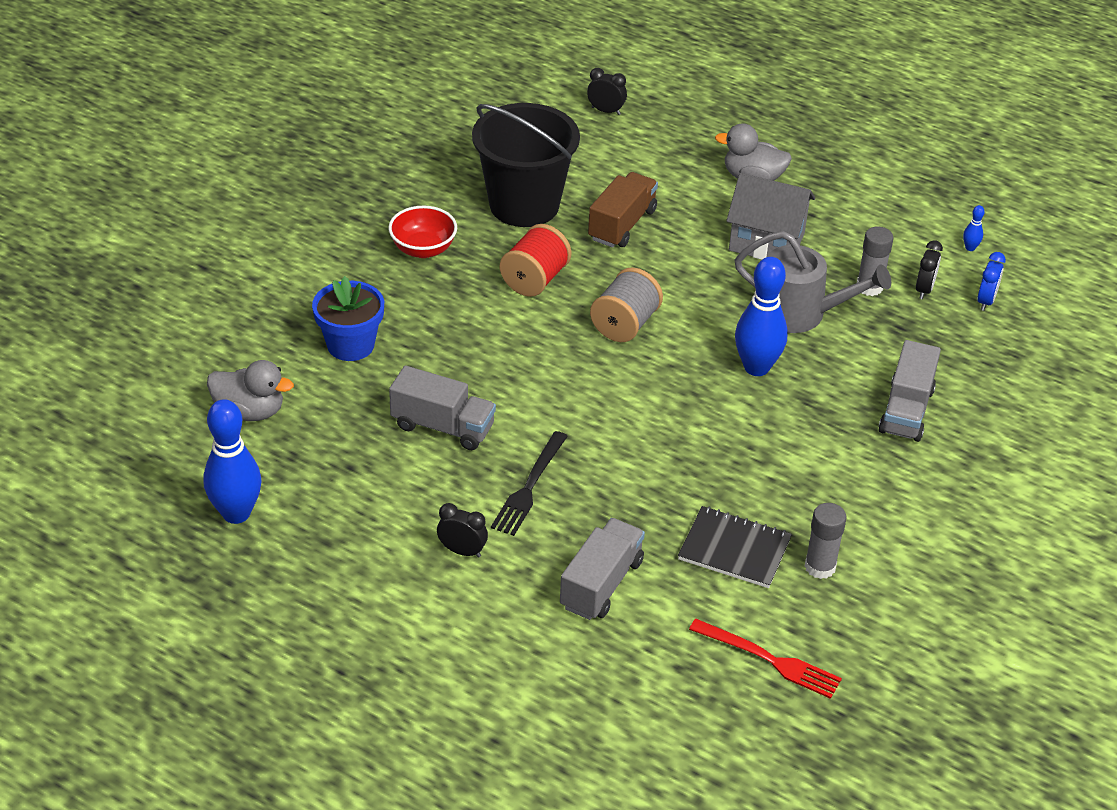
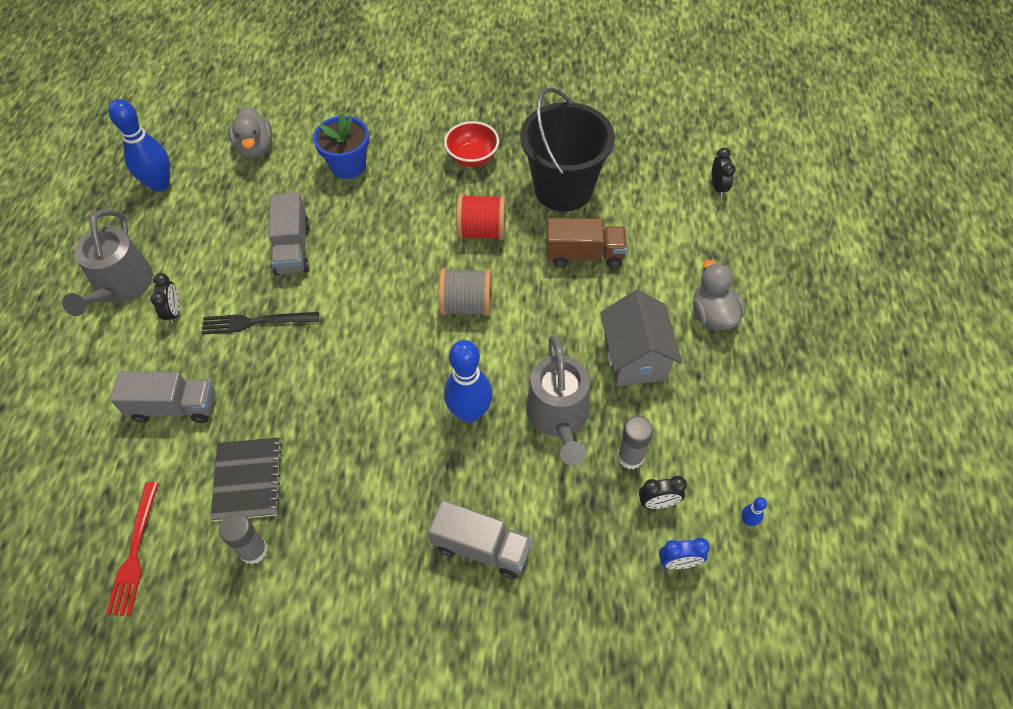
camera: 65 degrees right, 15 degrees up
grey truck [879,340,941,442] -> grey truck turned 150 degrees counterclockwise [428,500,533,579]
none -> grey watering can [62,209,153,316]

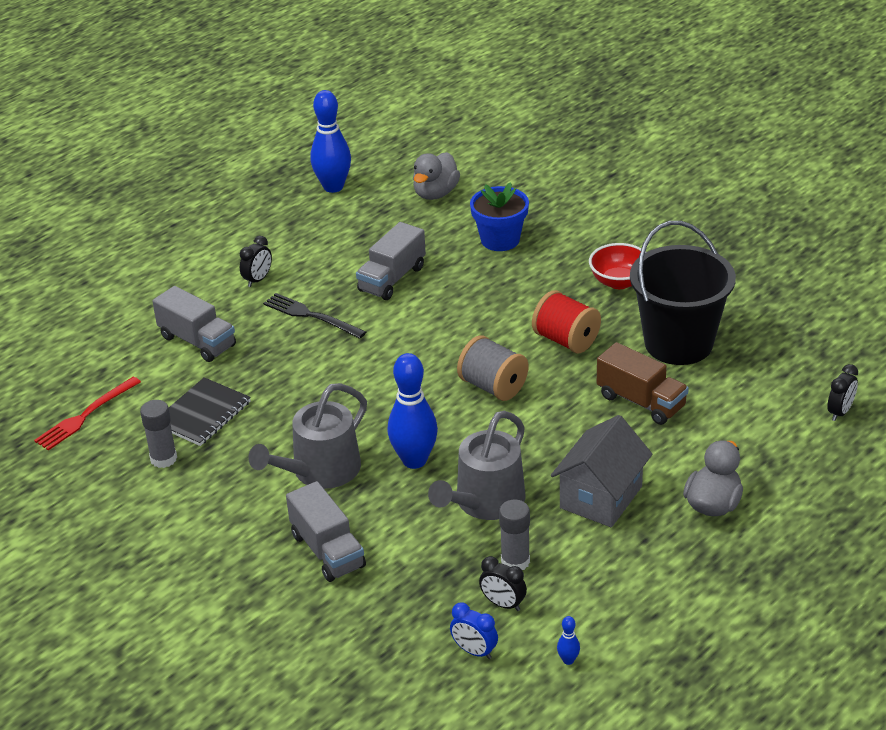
camera: 40 degrees right, 20 degrees down
grey watering can [62,209,153,316] -> grey watering can moved to [248,383,367,489]

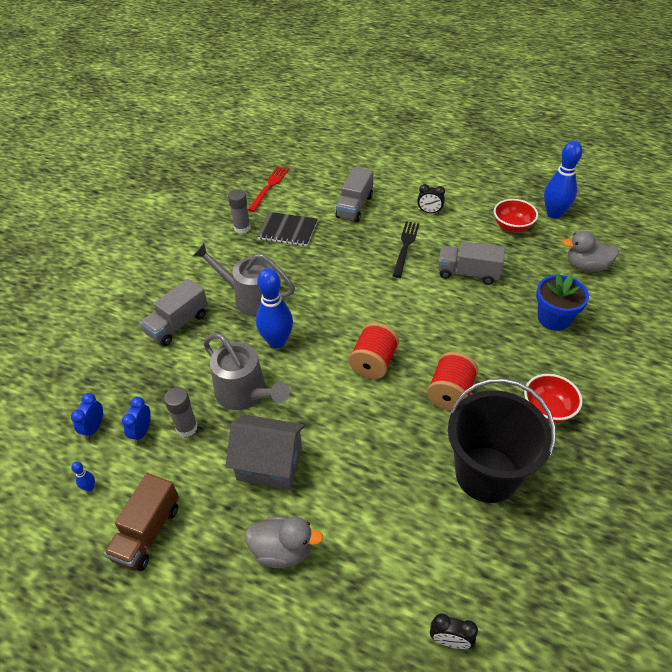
camera: 70 degrees right, 10 degrees up
red fork [34,377,141,450] -> red fork turned 90 degrees clockwise [248,166,289,212]
grey watering can [428,411,525,520] -> grey watering can turned 150 degrees counterclockwise [204,333,290,410]
grey spool [457,335,529,401] -> red spool [349,322,399,379]
black clock [479,556,527,611] -> blue clock [122,397,151,443]
brown truck [597,342,689,425] -> brown truck moved to [104,473,179,571]
none -> red bowl [494,199,538,232]

